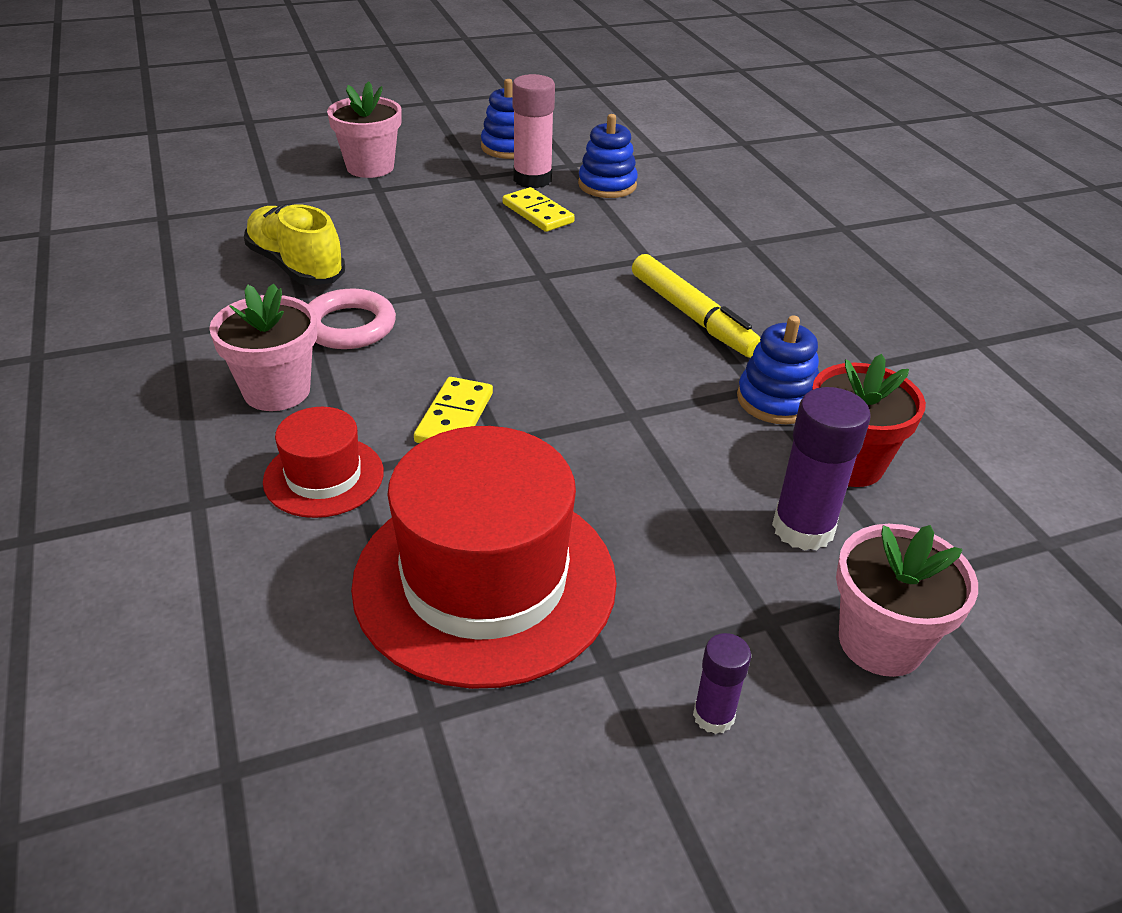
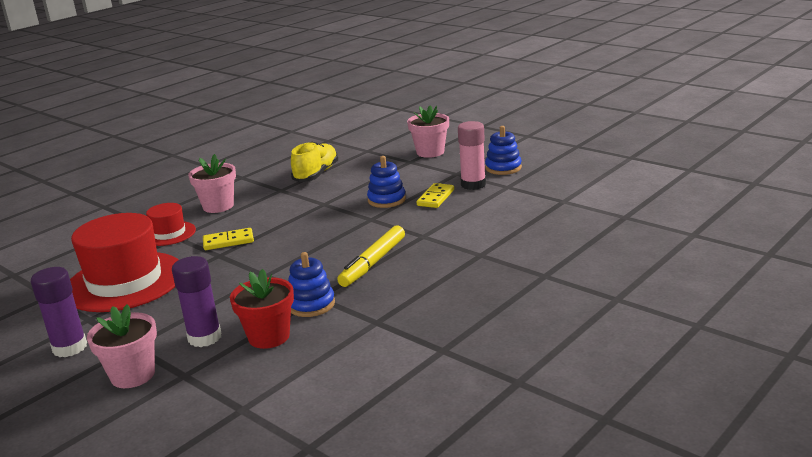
camera: 65 degrees right, 15 degrees down
pink ring [309,289,396,349] -> none
blue stacking toy [578,114,638,198] -> blue stacking toy moved to [367,156,406,208]
purple glue stick [693,633,751,734] -> purple glue stick [31,267,87,357], size x1.78

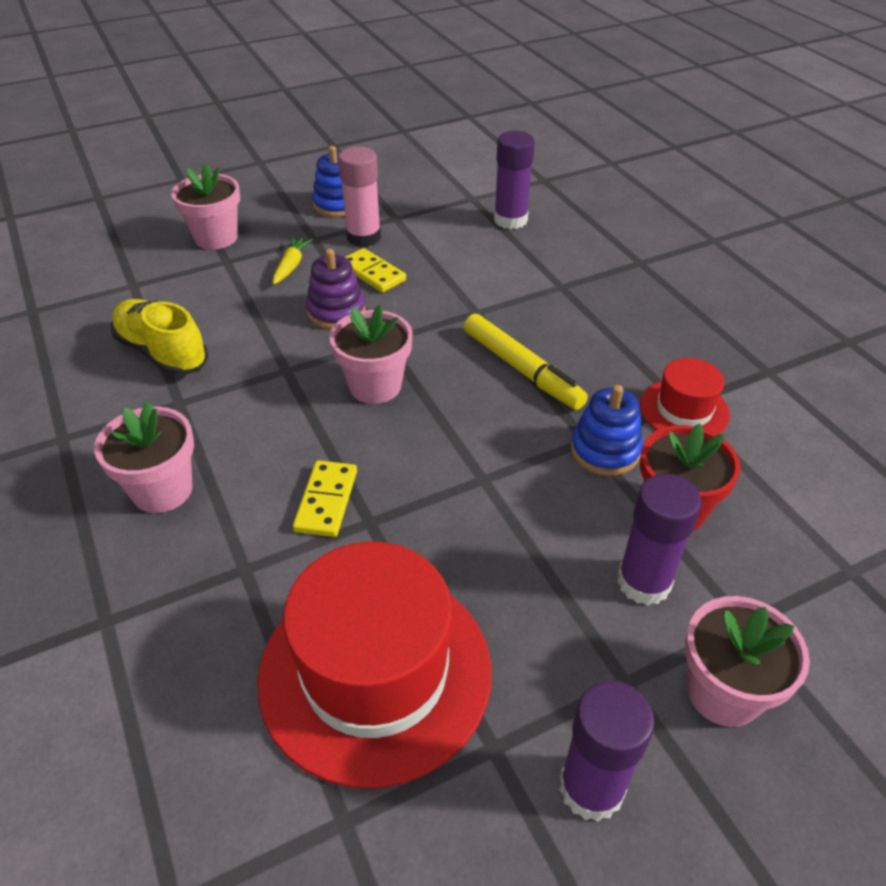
camera: 70 degrees left, 20 degrees up
red hat [146,203,196,246] -> red hat moved to [640,358,730,435]
blue stacking toy [367,156,406,208] -> purple stacking toy [306,249,366,329]
none -> yellow carrot [273,237,313,285]
none -> pink flower pot [329,305,413,404]
none -> purple glue stick [494,131,535,229]

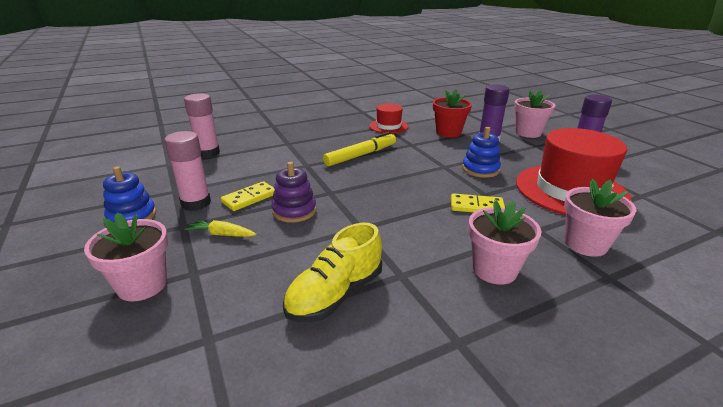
camera: 90 degrees left, 15 degrees down
pink flower pot [329,305,413,404] -> pink flower pot moved to [564,179,637,257]
purple glue stick [494,131,535,229] -> pink glue stick [184,93,220,158]
blue stacking toy [571,385,643,476] -> blue stacking toy moved to [462,127,501,178]

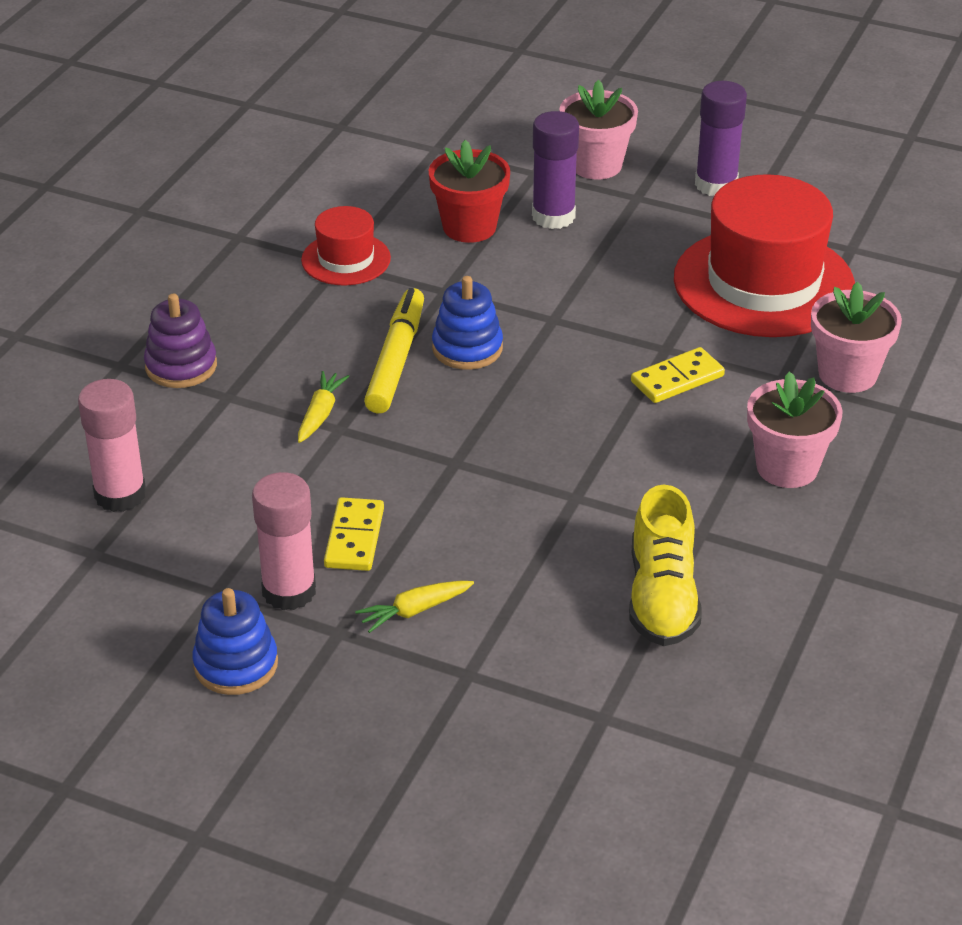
camera: 40 degrees left, 10 degrees up
pink flower pot [84,212,168,301] -> none
purple stacking toy [271,162,316,223] -> purple stacking toy moved to [144,294,217,388]
blue stacking toy [462,127,501,178] -> blue stacking toy moved to [432,276,503,370]
none -> yellow carrot [298,371,350,443]

